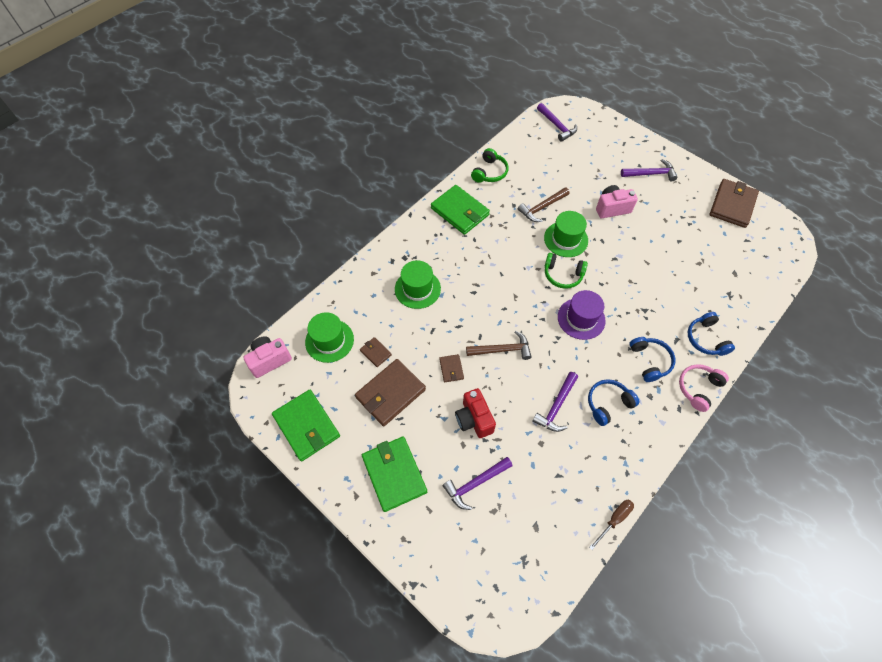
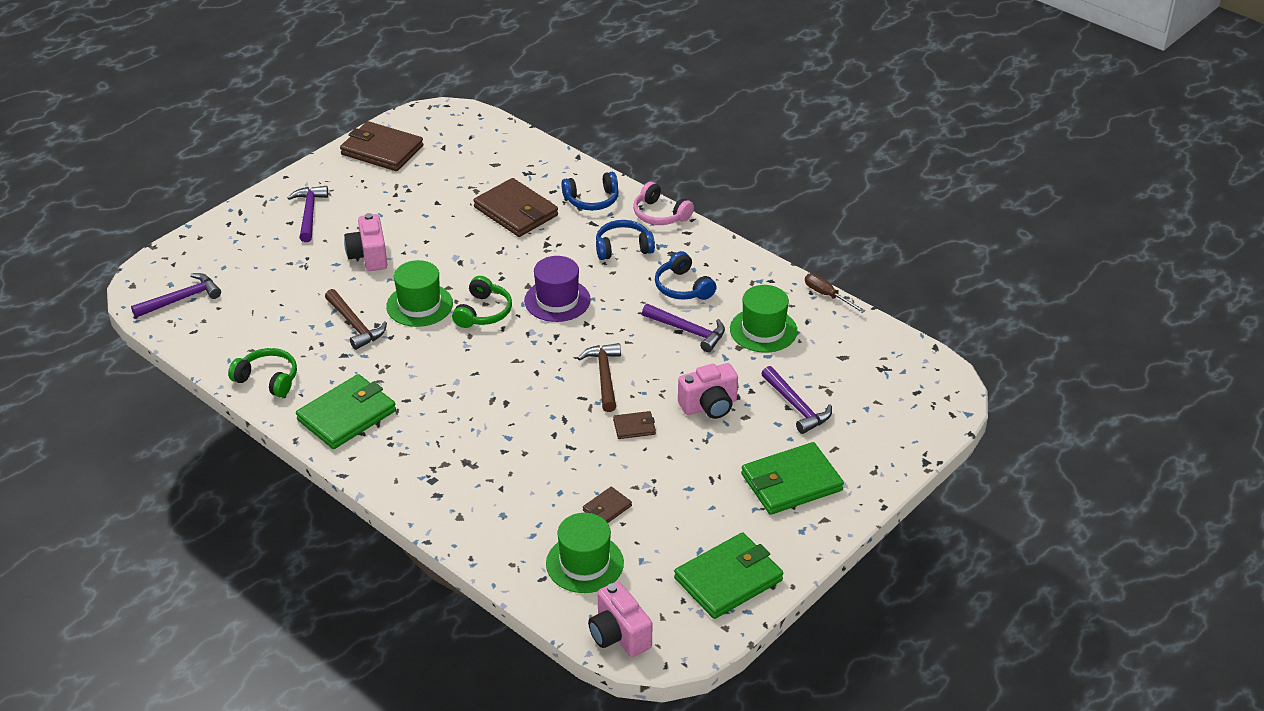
camera: 90 degrees left, 20 degrees down
brown wallet [355,359,426,426] -> brown wallet moved to [473,178,558,237]
green hat [395,260,441,309] -> green hat moved to [730,285,797,353]
red camera [455,388,496,438] -> pink camera [678,363,738,419]

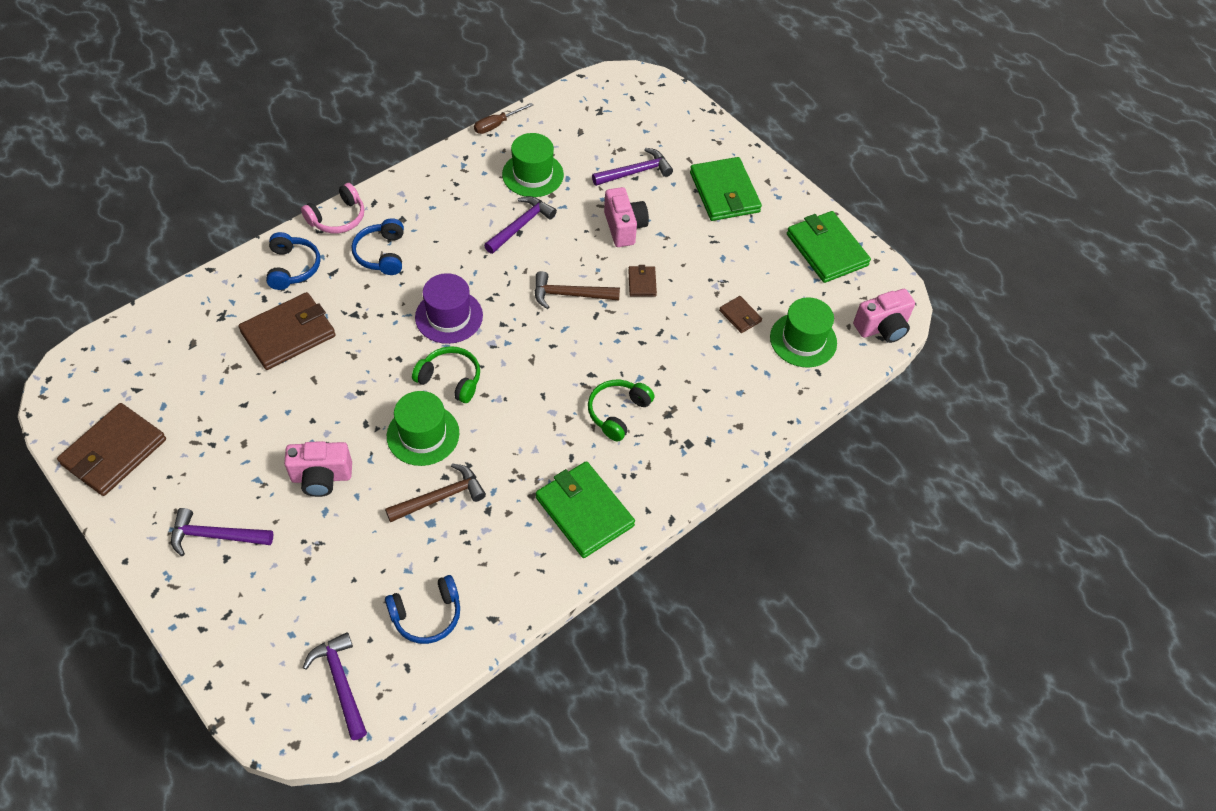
camera: 85 degrees left, 15 degrees up
green headphones [228,348,297,397] -> green headphones moved to [588,380,654,442]
blue headphones [655,251,717,300] -> blue headphones moved to [385,575,460,644]

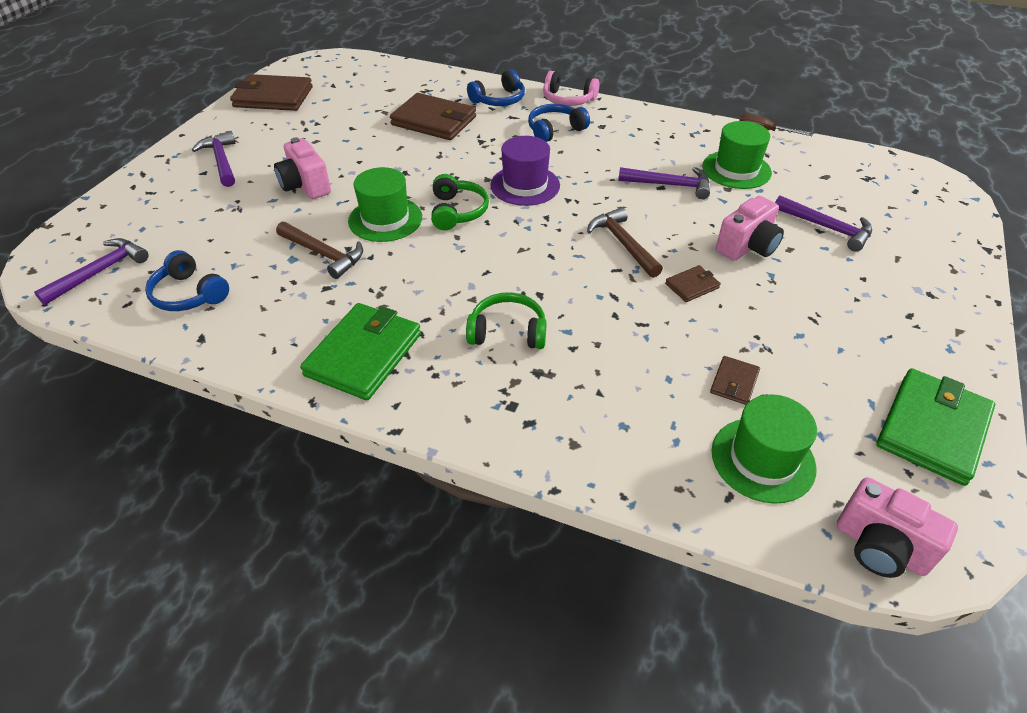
camera: 65 degrees right, 10 degrees down
green wallet [690,157,762,221] -> none

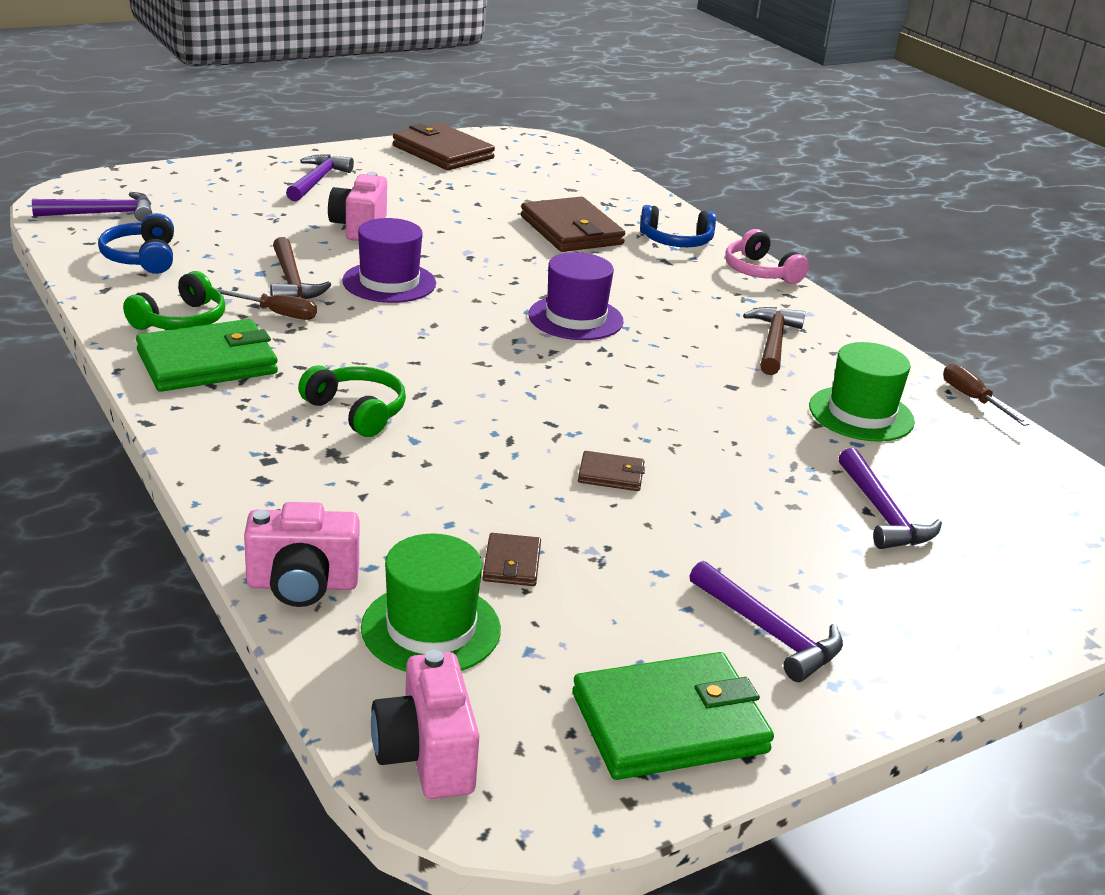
camera: 35 degrees right, 15 degrees down
green hat [348,167,422,242] -> purple hat [342,218,436,303]
green headphones [431,174,489,230] -> green headphones moved to [123,271,226,330]
blue headphones [528,104,590,142] -> none
brown hammer [587,207,663,278] -> brown hammer moved to [743,307,805,375]
purple hammer [618,167,710,199] -> purple hammer moved to [690,561,843,682]
brown wallet [710,356,760,405] -> brown wallet turned 60 degrees counterclockwise [483,533,541,586]
pink camera [716,196,784,261] -> pink camera moved to [244,502,359,607]
none -> brown screwdriver [215,288,317,320]

